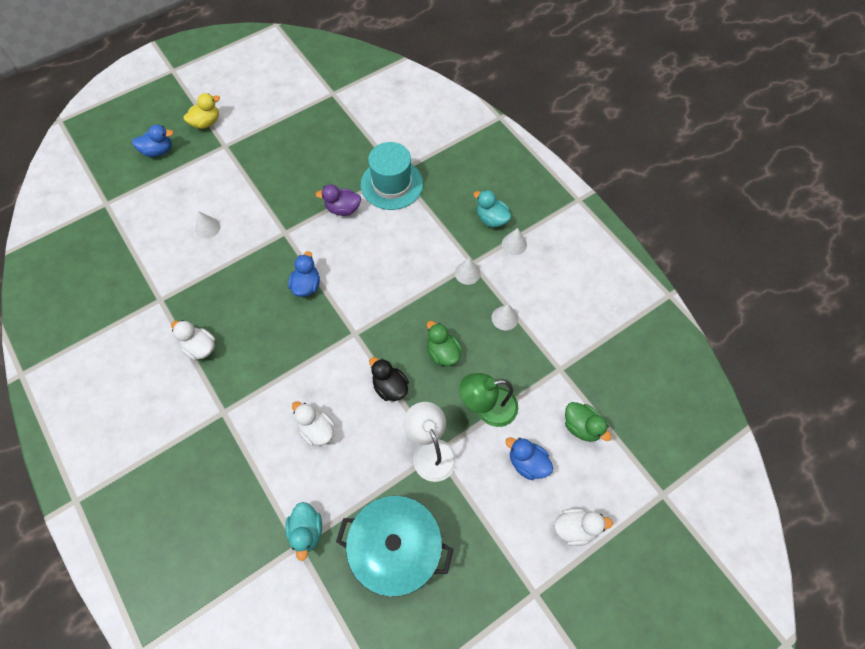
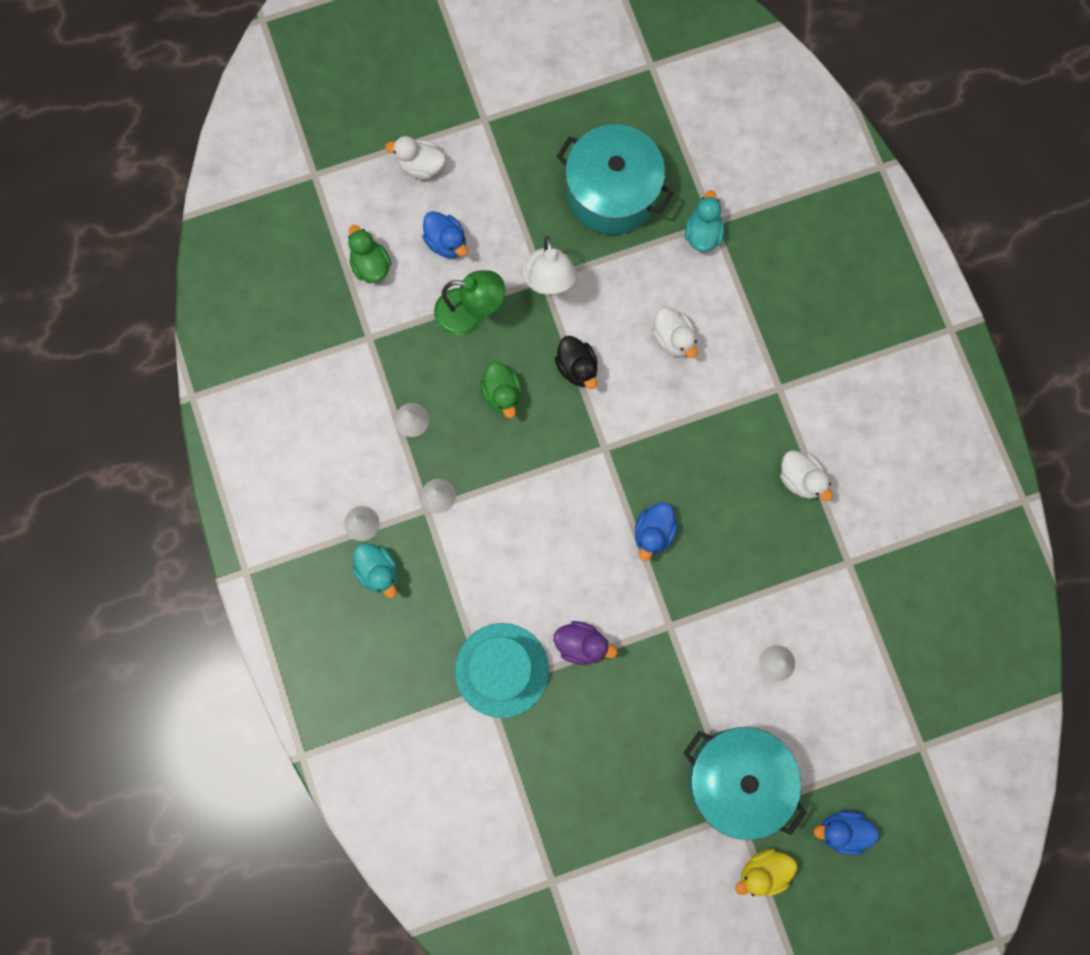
camera: 165 degrees left, 15 degrees up
none -> turquoise pot [683,727,807,840]

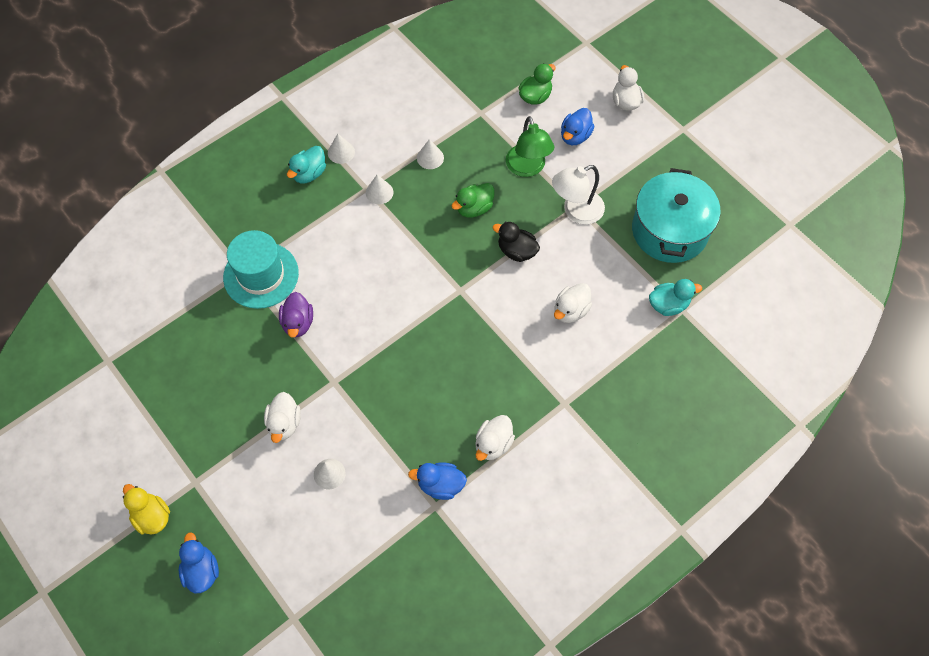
camera: 70 degrees right, 15 degrees down
black duck [555,336,598,389] -> black duck turned 75 degrees clockwise [493,221,540,262]
blue duck [635,502,678,561] -> blue duck moved to [408,463,467,500]
turquoise pot [683,727,807,840] -> none
none -> white duck [264,392,301,443]

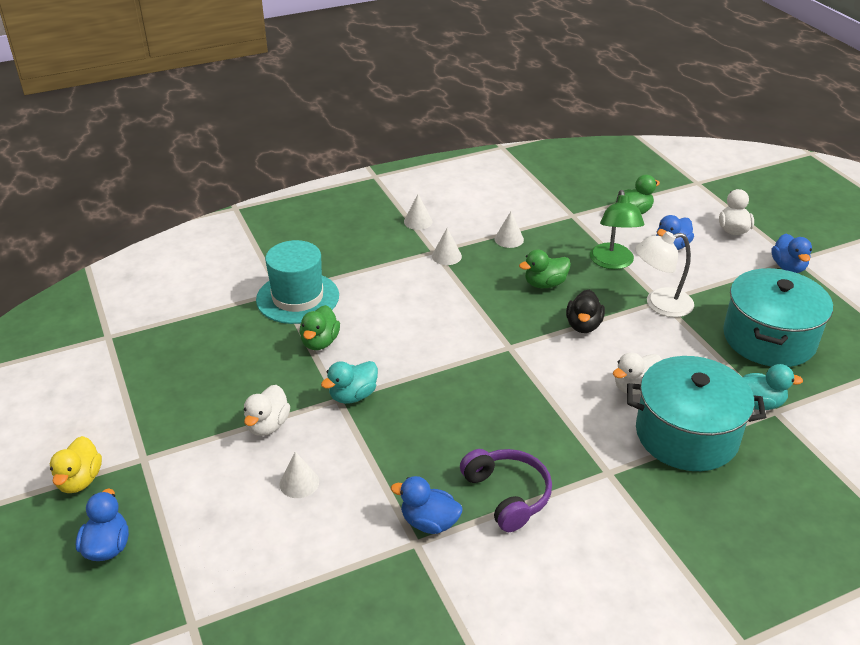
camera: 15 degrees right, 25 degrees down
yellow duck [123,484,170,535] -> yellow duck turned 150 degrees counterclockwise [50,436,102,493]
purple duck [279,292,313,338] -> green duck [299,305,340,350]
turquoise duck [287,146,326,183] -> turquoise duck moved to [321,361,378,404]
white duck [476,415,515,461] -> purple headphones [460,449,552,532]
black duck [493,221,540,262] -> black duck turned 120 degrees counterclockwise [566,290,605,333]
none -> turquoise pot [627,356,766,471]
none -> blue duck [771,234,812,273]

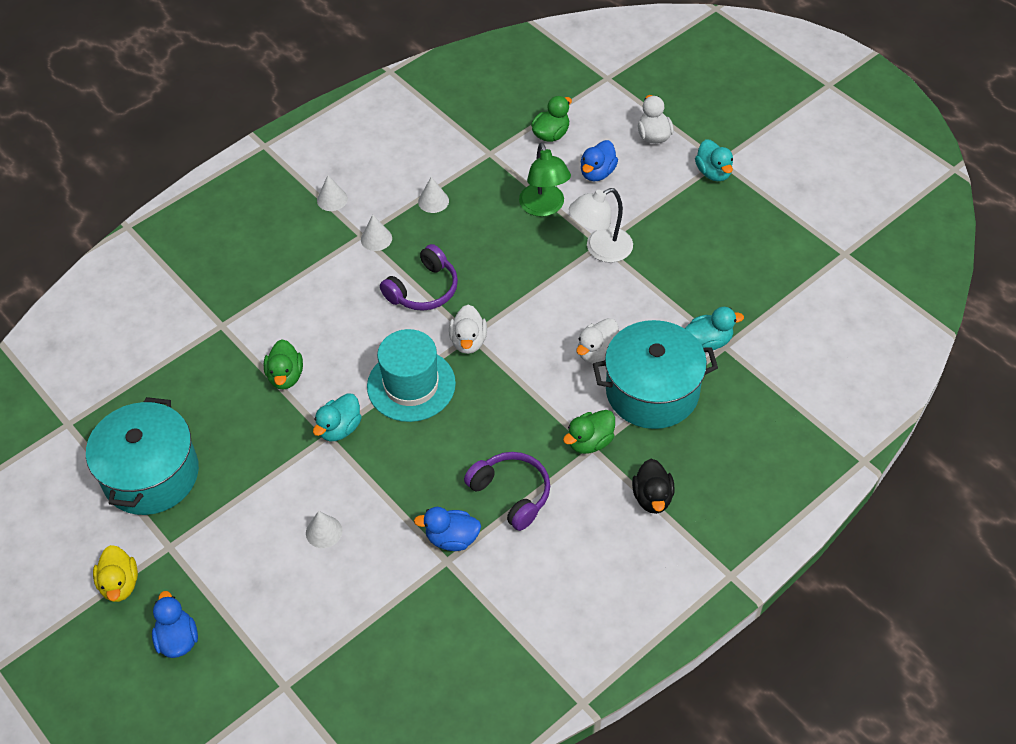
camera: 15 degrees left, 15 degrees up
white duck [244,385,290,436] -> white duck moved to [449,305,487,354]
turquoise hat [256,240,339,324] -> turquoise hat moved to [367,329,456,422]
green duck [519,250,571,288] -> green duck moved to [563,410,615,454]
black duck [566,290,605,333] -> black duck moved to [632,459,675,514]
turquoise pot [723,268,833,367] -> turquoise pot moved to [86,397,199,515]
blue duck [771,234,812,273] -> turquoise duck [695,139,733,181]
none -> purple headphones [380,244,458,311]

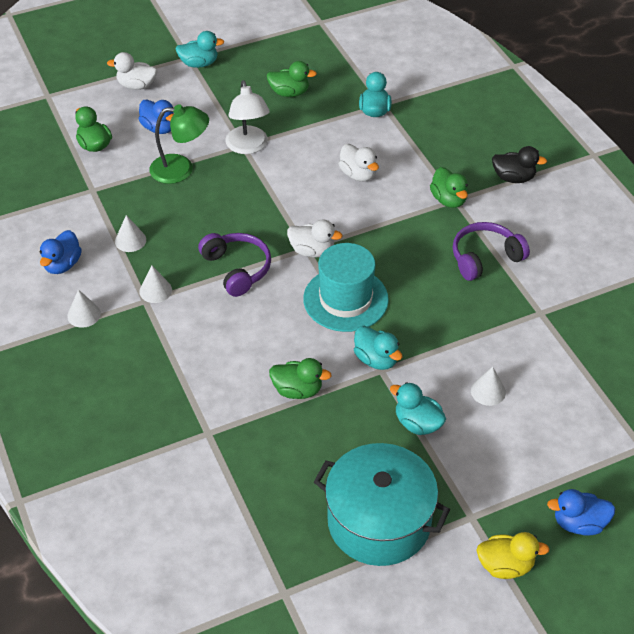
camera: 75 degrees left, 5 degrees down
blue duck [414,507,481,551] -> blue duck moved to [40,230,82,274]
turquoise pot [593,320,718,429] -> none
none -> green duck [267,61,317,97]
none -> turquoise duck [390,382,446,435]

